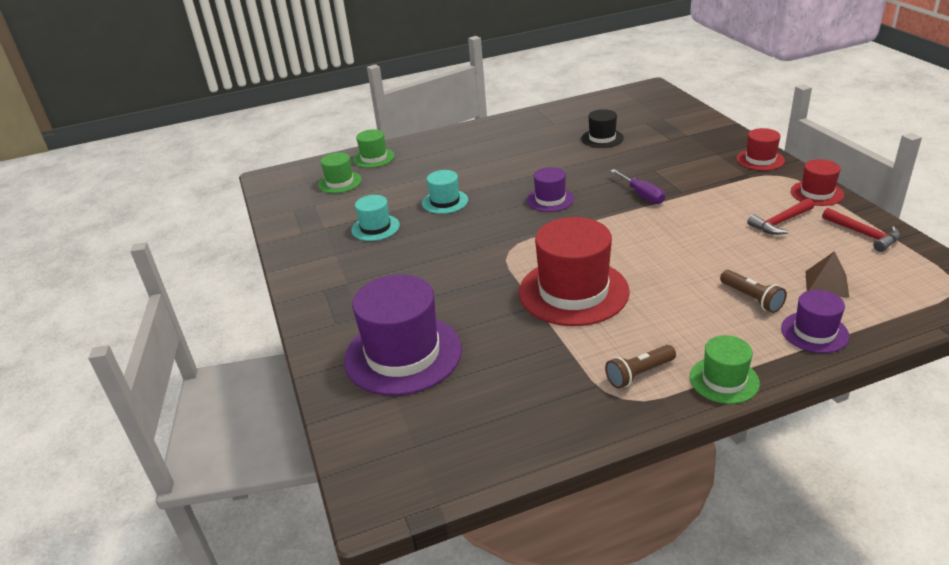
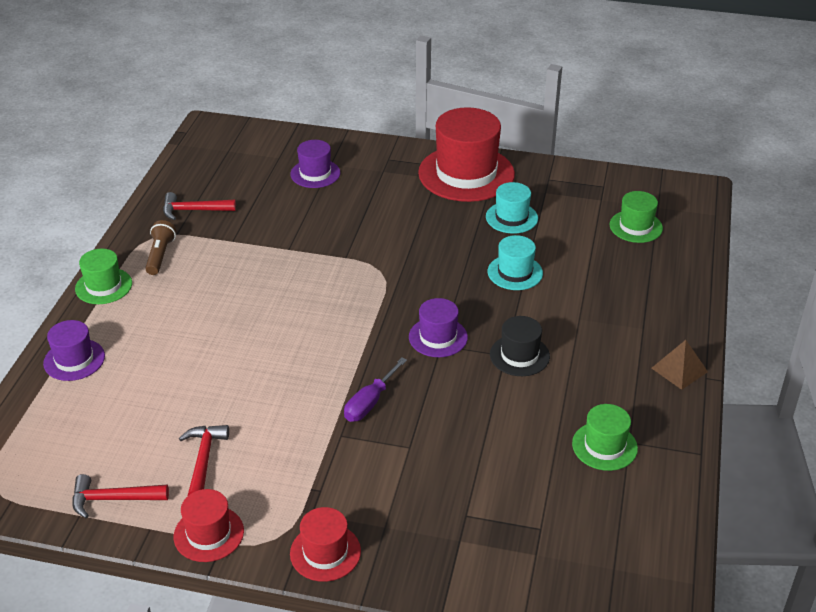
camera: 120 degrees right, 5 degrees up
purple hat [344,275,462,396] -> purple hat [290,140,340,188], size x0.52
green hat [353,129,395,168] -> green hat moved to [572,404,638,471]
red hat [519,217,630,326] -> red hat moved to [418,107,515,202]
black hat [581,109,624,148] -> black hat moved to [490,316,550,376]
purple screwdriver [610,169,665,204] -> purple screwdriver turned 60 degrees counterclockwise [344,357,407,422]
brown flashlight [720,270,787,313] -> none
brown pyramid [805,251,849,298] -> brown pyramid moved to [652,340,708,390]
none -> red hammer [163,192,236,220]

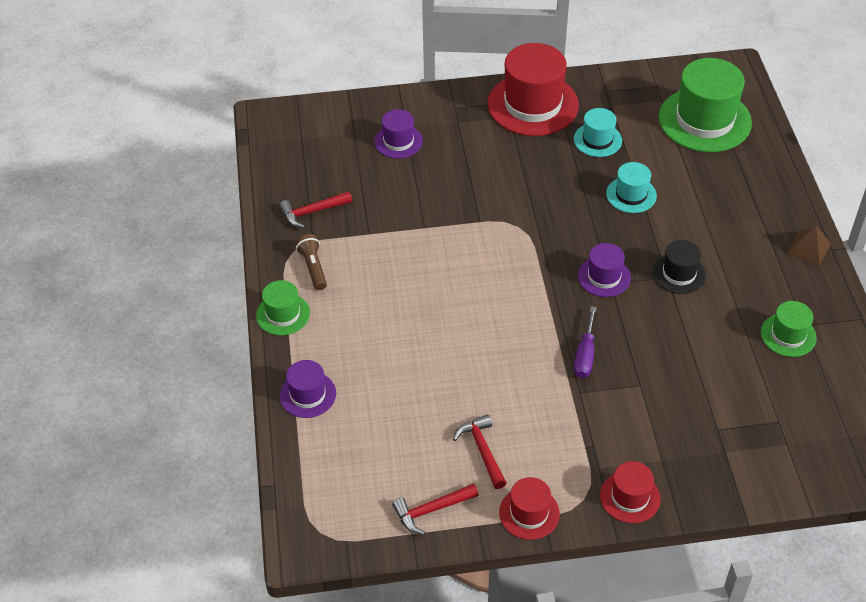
camera: 20 degrees left, 10 degrees up
green hat [610,191,663,243] -> green hat [659,58,752,152], size x1.93

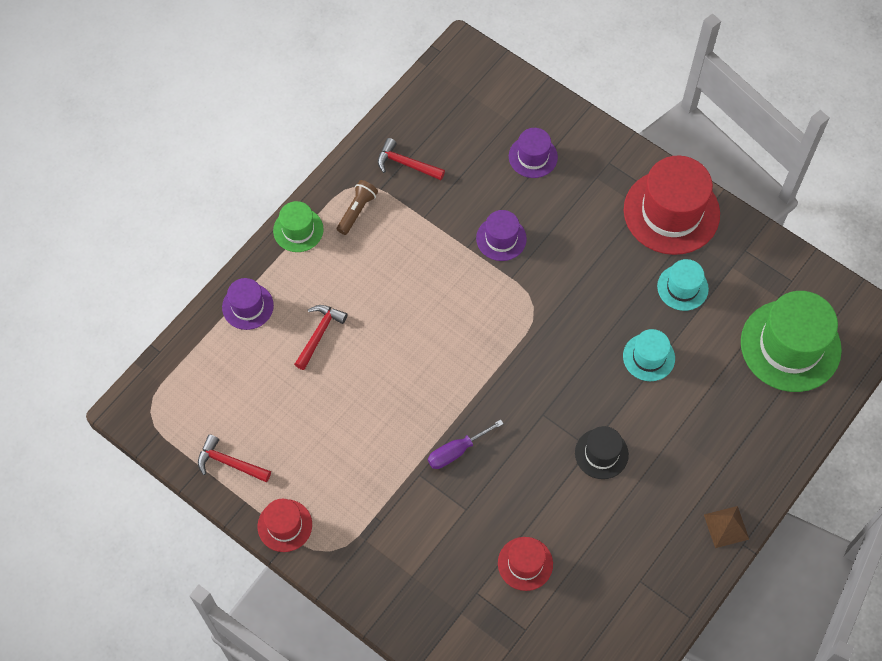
camera: 45 degrees right, 15 degrees up
red hammer [453,414,507,489] -> red hammer moved to [294,305,347,370]
purple hat [578,243,631,297] -> purple hat moved to [476,210,527,261]
red hat [600,461,661,523] -> red hat moved to [498,537,553,591]
green hat [761,301,817,357] -> none

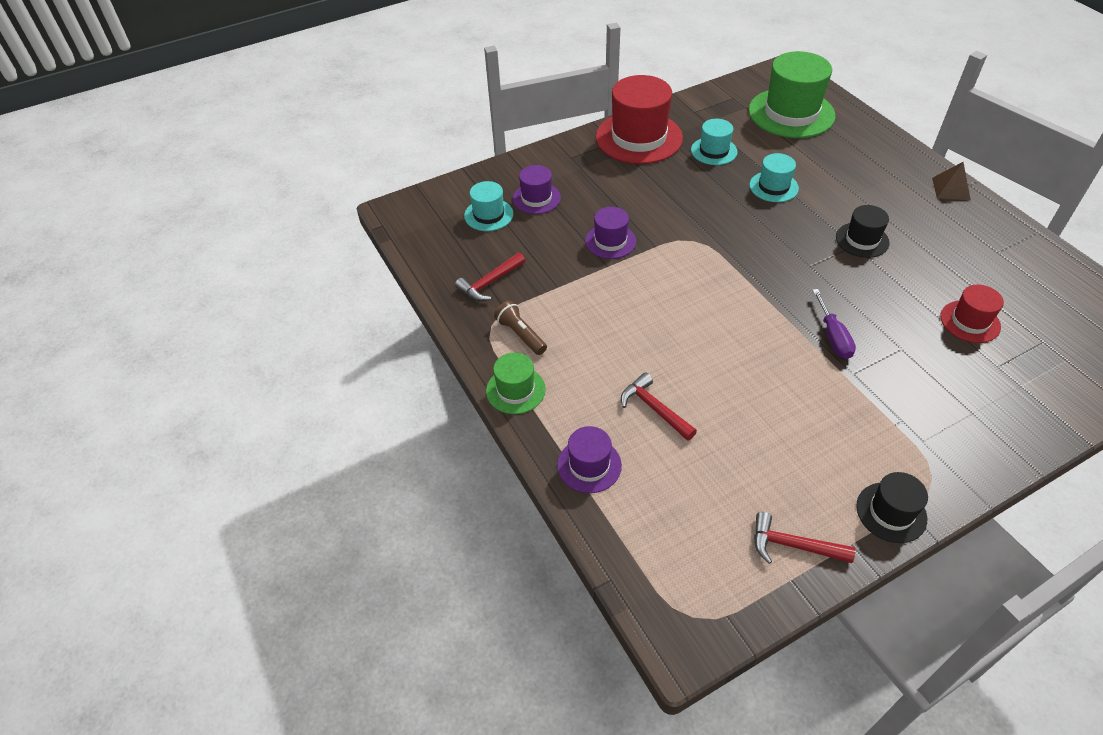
camera: 65 degrees left, 15 degrees down
red hammer [198,434,271,482] -> red hammer turned 60 degrees clockwise [754,512,855,564]
red hat [257,499,312,552] -> black hat [856,472,928,543]
none -> turquoise hat [464,181,513,231]

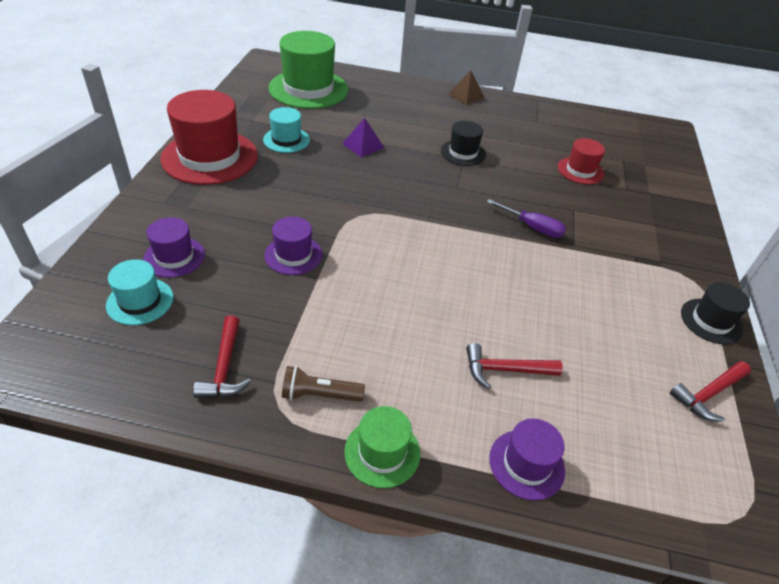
camera: 55 degrees left, 5 degrees down
turquoise hat [749,153,799,202] -> purple pyramid [342,118,384,158]

